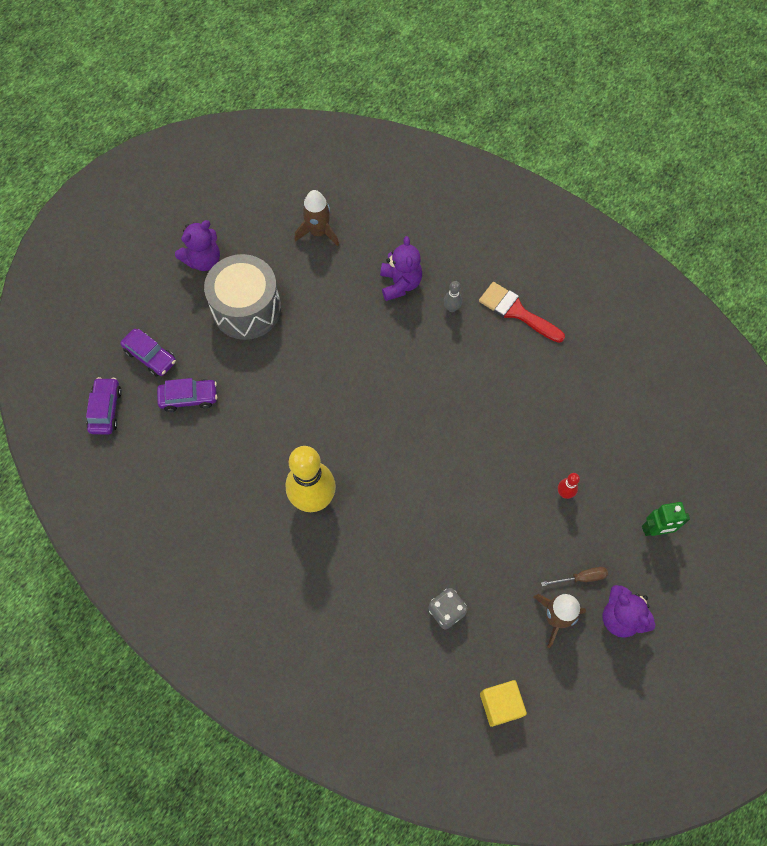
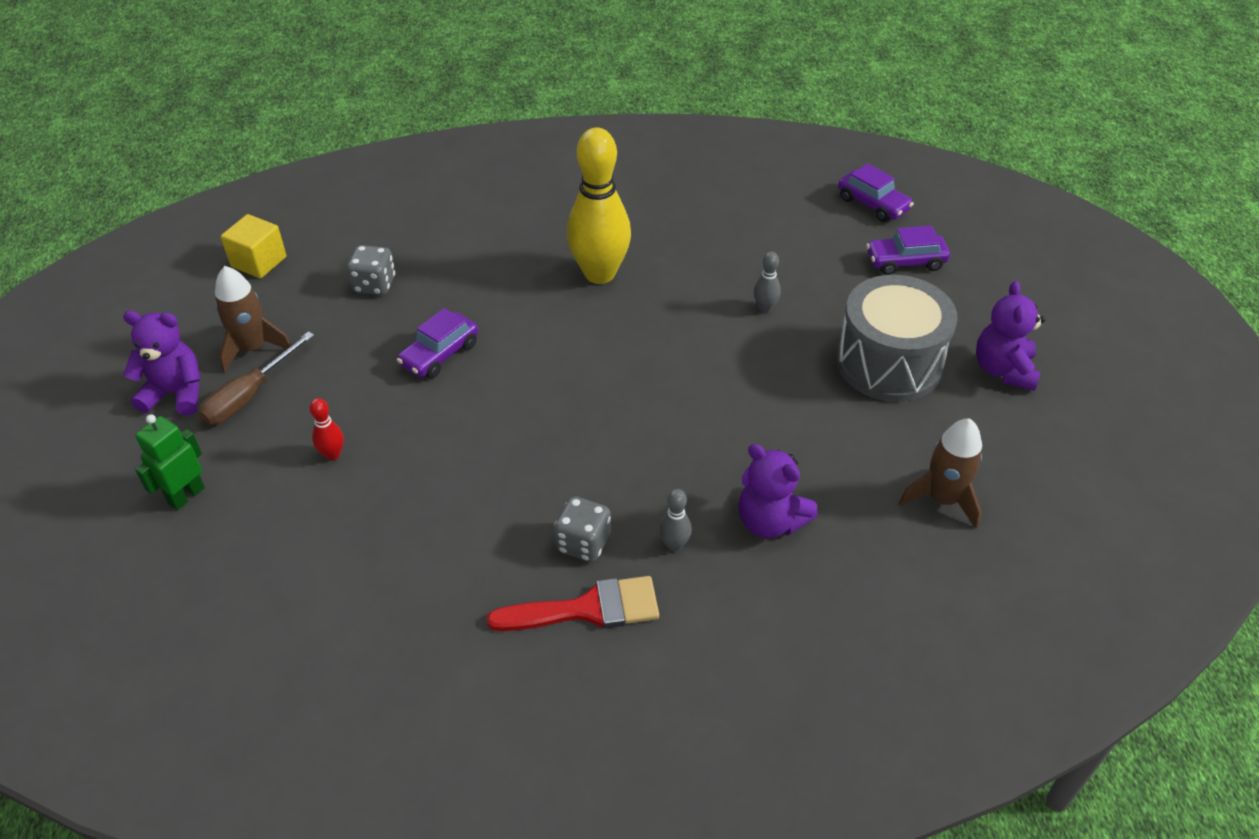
camera: 135 degrees right, 20 degrees down
purple car [157,378,217,412] -> purple car moved to [397,308,478,378]
brown screwdriver [541,567,608,586] -> brown screwdriver [198,331,314,425], size x1.54
none -> grey dice [554,496,611,562]
none -> grey bowling pin [754,251,781,313]

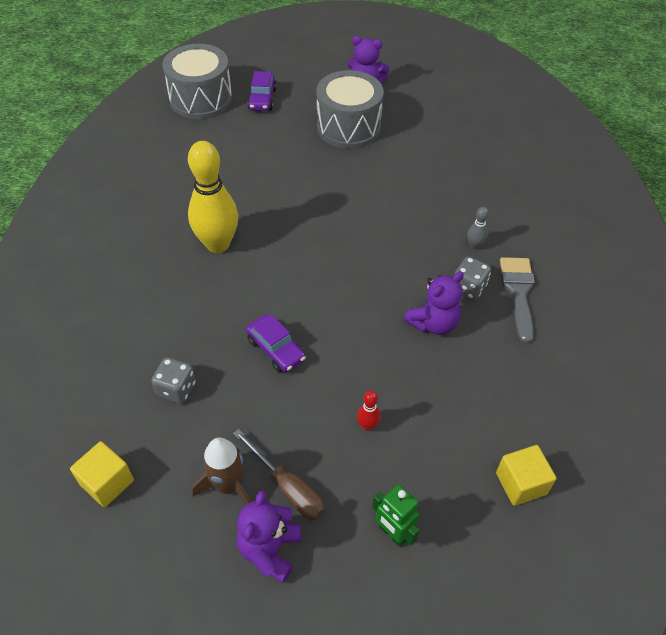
camera: 80 degrees left, 5 degrees up
red brush [487,576,659,631] -> grey brush [500,257,535,343]
purple teddy bear [738,444,818,538] -> purple teddy bear moved to [404,271,464,335]
grey bowling pin [754,251,781,313] -> none
purple car [838,163,914,222] -> grey drum [162,44,232,119]
brown rocket [899,418,982,529] -> none
none -> yellow cube [496,445,557,506]

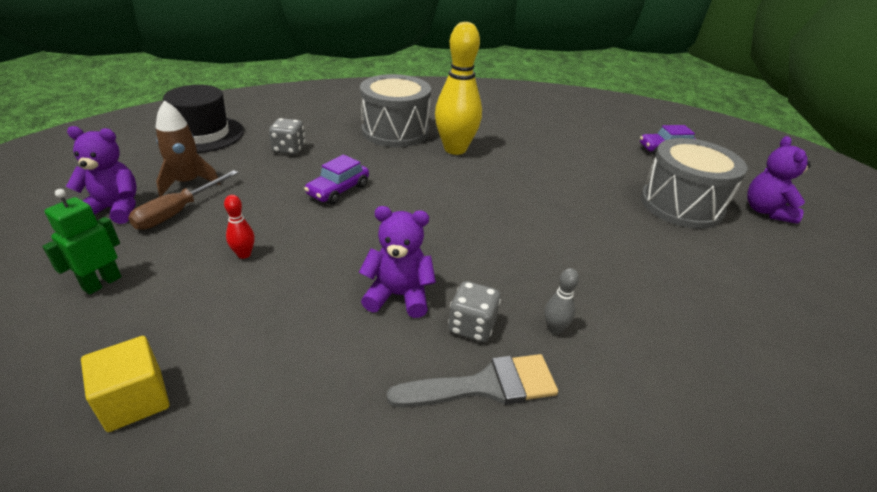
camera: 75 degrees right, 15 degrees down
yellow cube [70,441,134,507] -> black hat [163,85,244,153]
grey drum [162,44,232,119] -> grey drum moved to [360,74,431,147]
purple teddy bear [404,271,464,335] -> purple teddy bear turned 150 degrees clockwise [359,206,436,318]

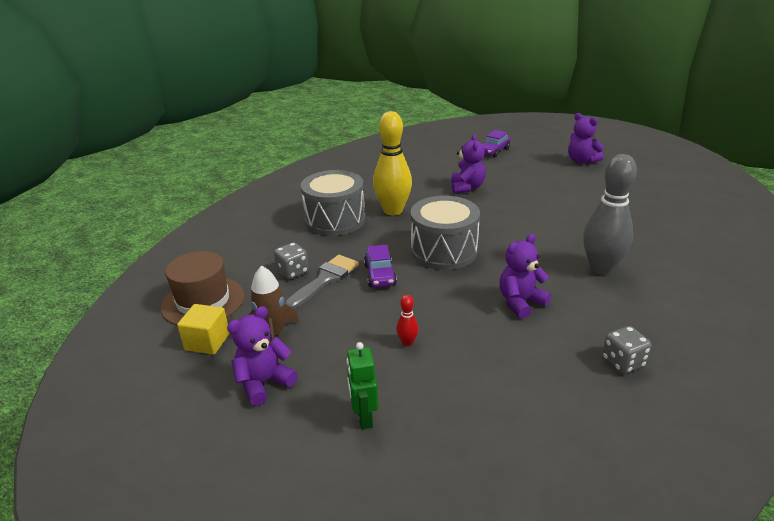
camera: 40 degrees left, 5 degrees down
yellow cube [81,336,170,432] -> yellow cube moved to [177,304,230,355]
brown screwdriver [128,170,239,230] -> none
black hat [163,85,244,153] -> brown hat [161,251,244,325]
grey brush [387,354,558,408] -> grey brush moved to [285,255,359,309]
grey dice [448,281,501,342] -> grey dice moved to [602,326,651,374]
grey bowling pin [545,268,579,334] -> grey bowling pin [583,154,637,275], size x2.43
grey drum [641,138,747,229] -> grey drum moved to [410,196,480,270]
none -> purple teddy bear [451,134,486,193]

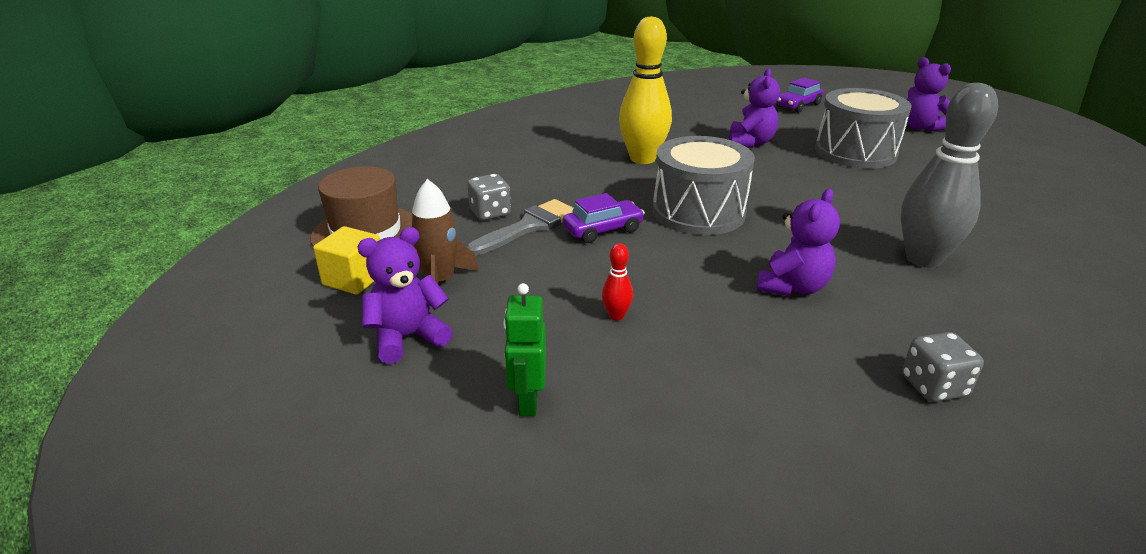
camera: 10 degrees right, 0 degrees up
grey drum [301,170,365,236] -> grey drum moved to [815,88,912,169]
purple car [364,245,397,287] -> purple car turned 120 degrees counterclockwise [563,193,645,243]
purple teddy bear [500,234,551,319] -> purple teddy bear turned 150 degrees clockwise [756,189,840,297]

